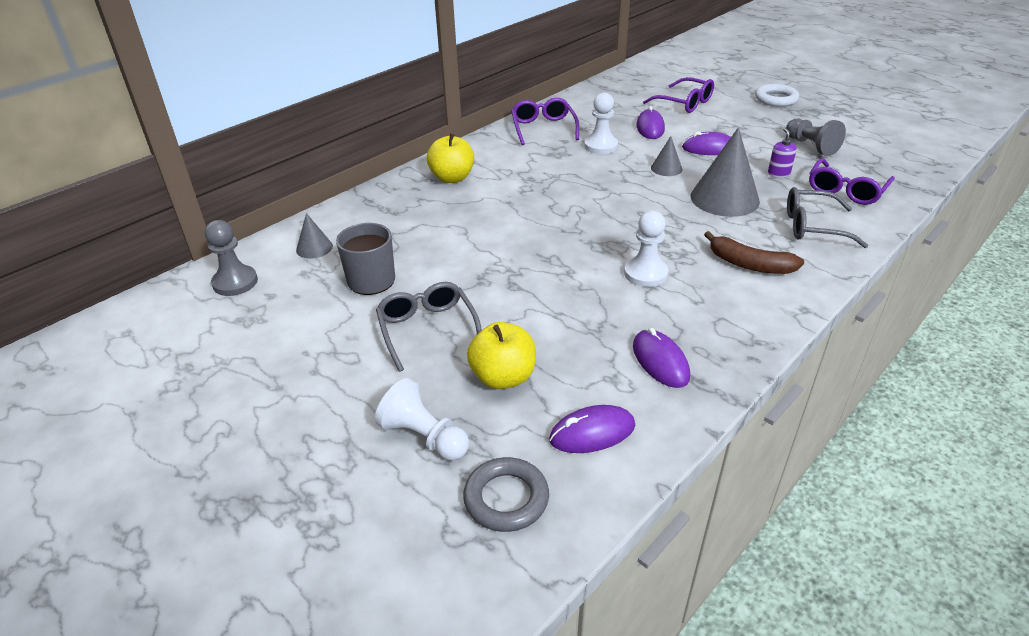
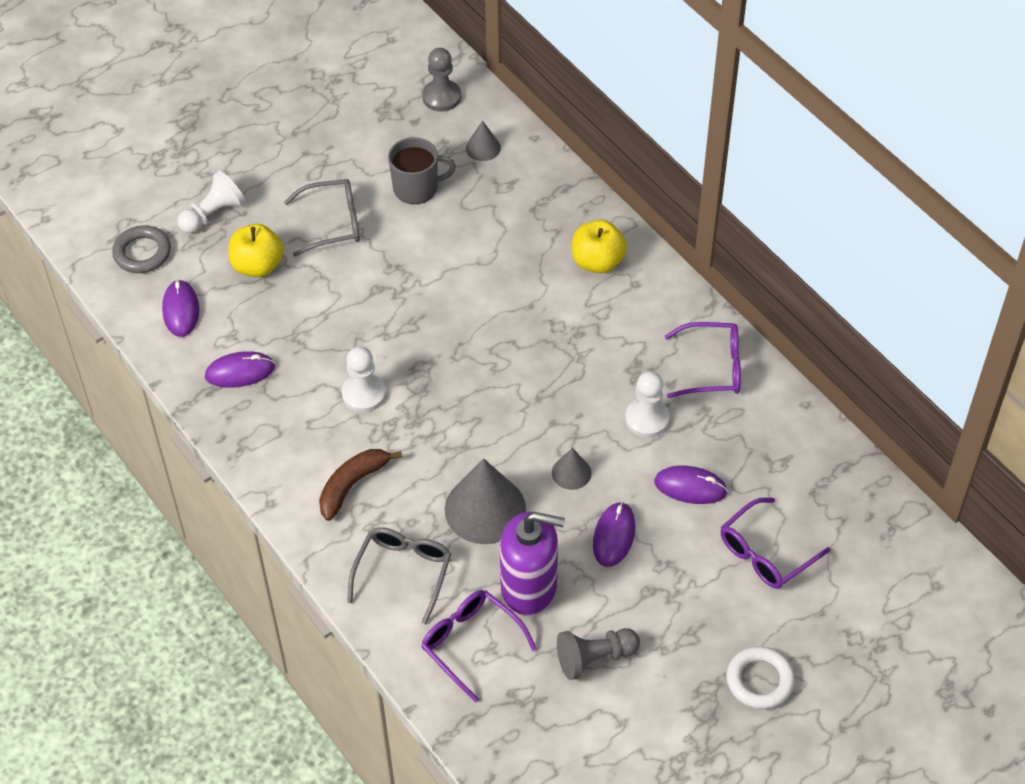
camera: 100 degrees right, 15 degrees up
purple soap dispenser [768,128,797,178] -> purple soap dispenser [500,512,565,616], size x2.38

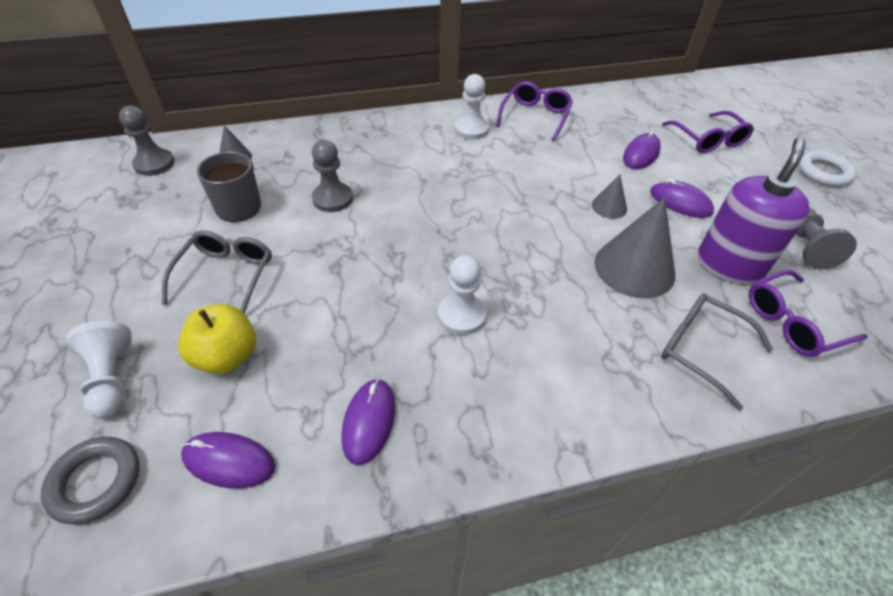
camera: 70 degrees left, 5 degrees down
brown banana [319,449,402,521] -> none
yellow apple [572,220,627,274] -> none
white pawn [625,371,670,437] -> white pawn moved to [455,74,489,139]
none -> grey pawn [312,140,353,212]

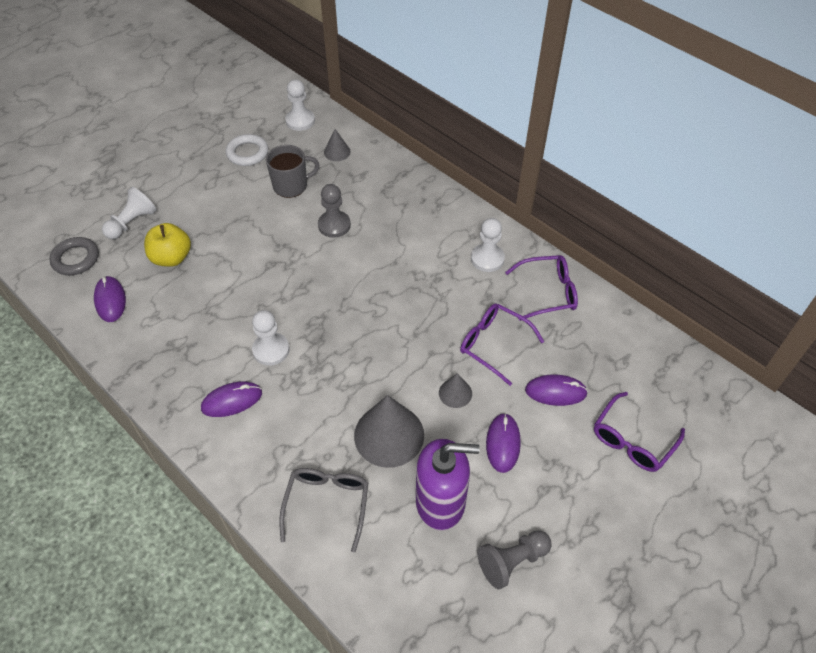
camera: 60 degrees right, 5 degrees up
grey pawn [119,106,175,176] -> white pawn [285,79,315,131]
grey glasses [162,231,272,314] -> none
purple mouse [341,379,395,465] -> purple mouse moved to [201,381,262,417]
purple glasses [749,270,868,357] -> purple glasses moved to [460,304,544,386]
white ring [798,150,856,187] -> white ring moved to [226,134,268,166]

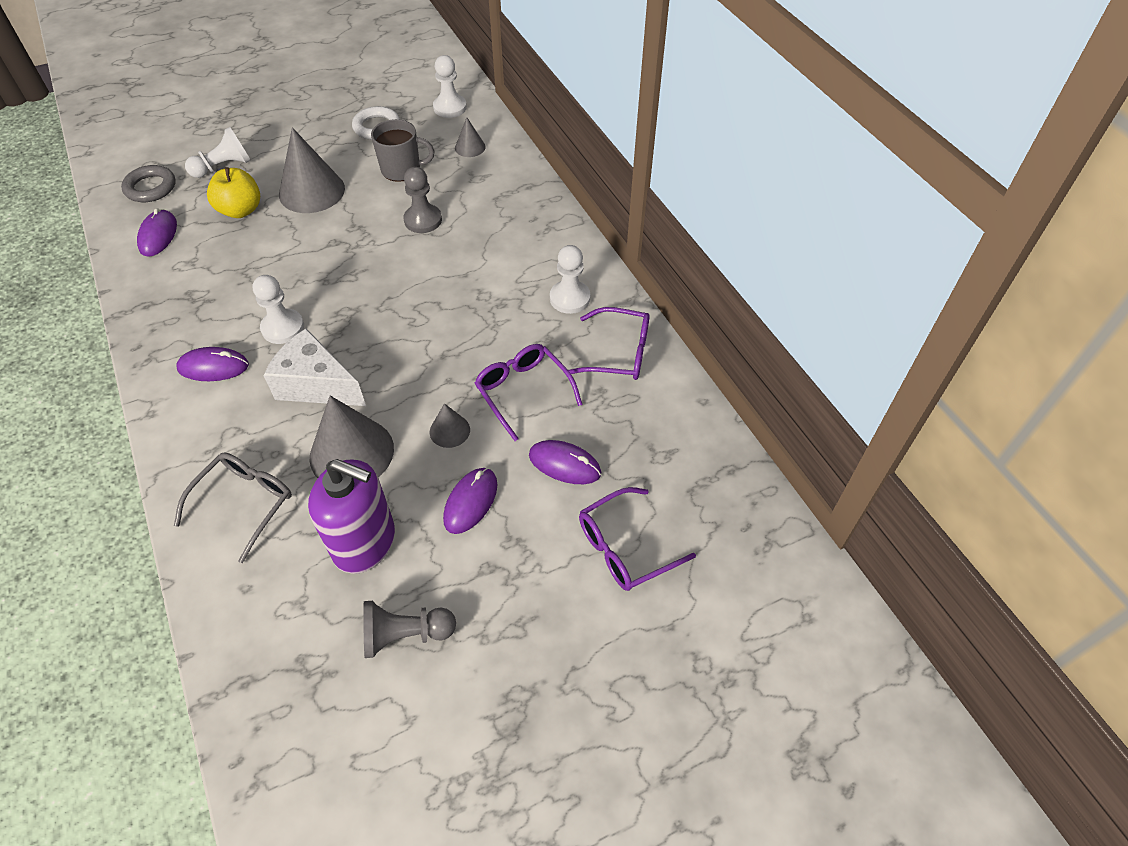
camera: 20 degrees right, 0 degrees up
none -> white cheese [263,328,366,406]
none -> grey cone [279,127,345,213]

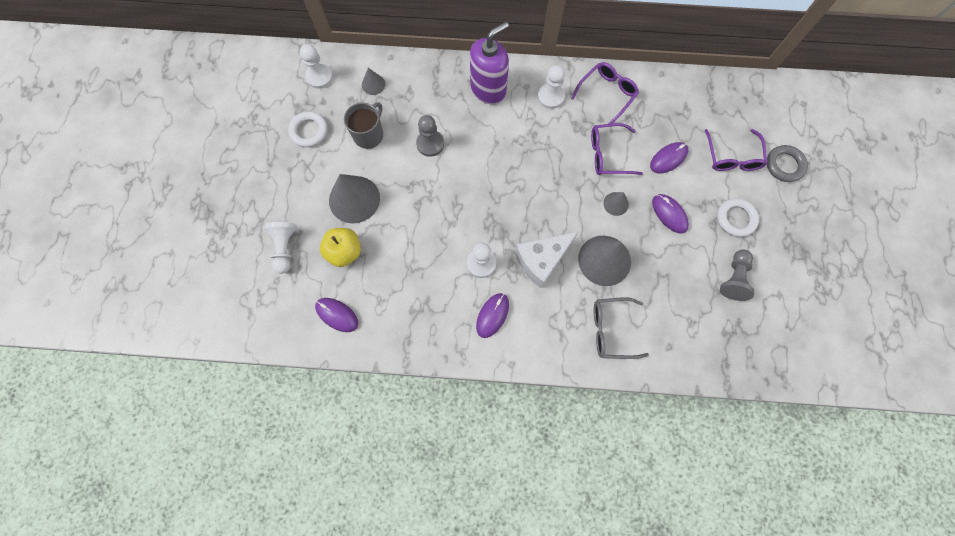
camera: 60 degrees left, 20 degrees up
grey ring [121,165,176,202] -> grey ring moved to [767,145,808,182]
grey glasses [174,453,292,563] -> grey glasses turned 60 degrees counterclockwise [594,297,649,359]
purple soap dispenser [308,459,395,574] -> purple soap dispenser moved to [470,22,509,104]
none -> white ring [717,198,759,237]

